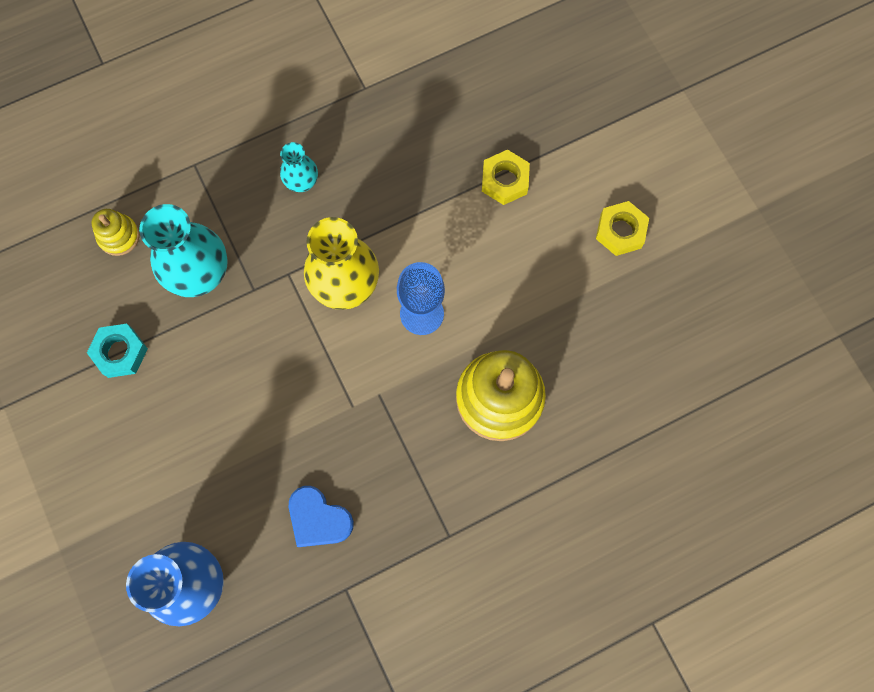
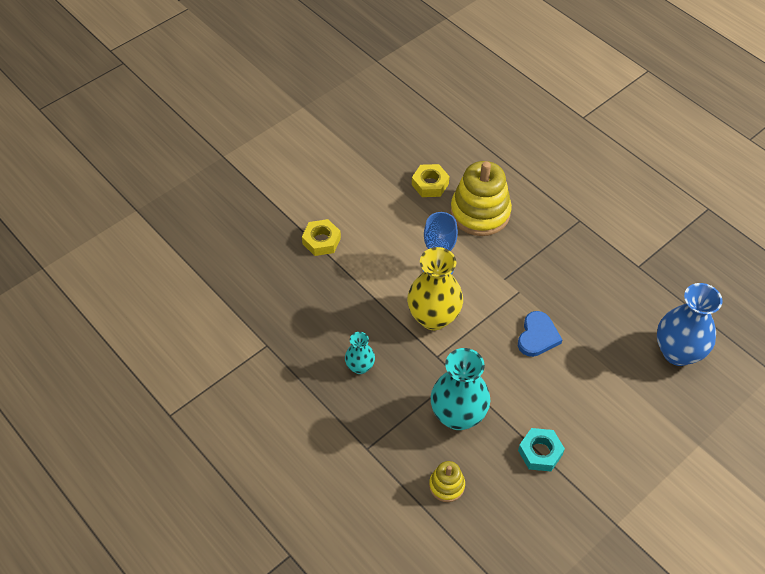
camera: 105 degrees left, 20 degrees down
blue heart [289,486,354,547] -> blue heart moved to [518,311,562,357]
yellow nut [596,201,649,256] -> yellow nut moved to [412,164,449,197]

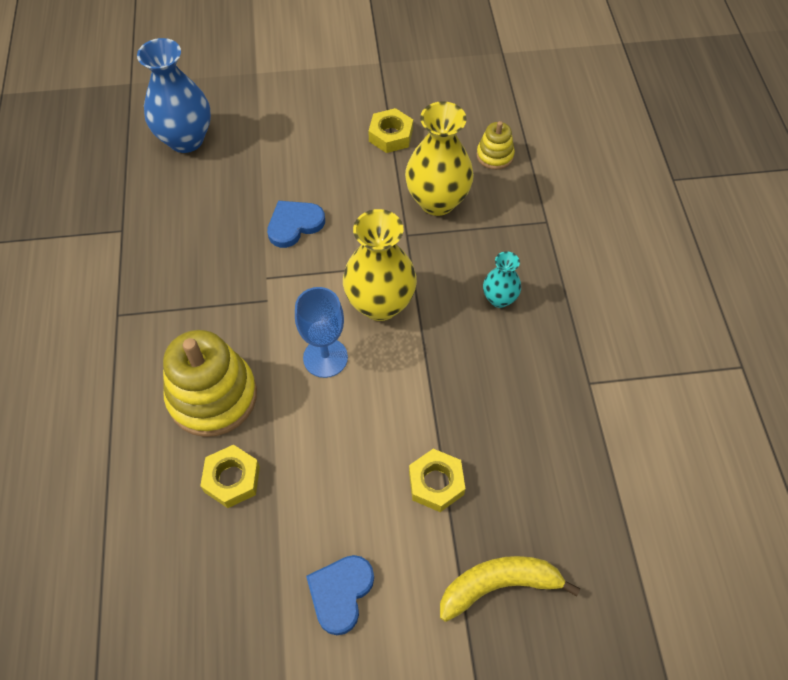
camera: 145 degrees left, 5 degrees up
turquoise vase [431,348,490,430] -> yellow vase [405,101,474,216]
turquoise nut [518,428,565,472] -> yellow nut [368,108,413,153]
none -> blue heart [306,555,374,635]
none -> yellow banana [440,556,580,622]

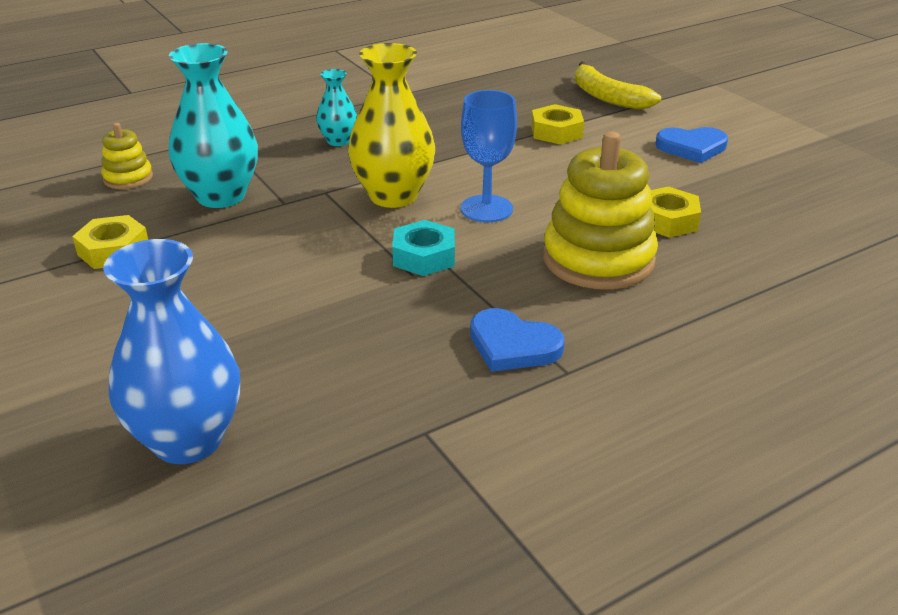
camera: 115 degrees left, 25 degrees down
blue heart [267,201,325,248] -> blue heart moved to [470,308,565,372]
yellow vase [405,101,474,216] -> turquoise vase [169,43,258,208]
none -> turquoise nut [392,220,455,276]

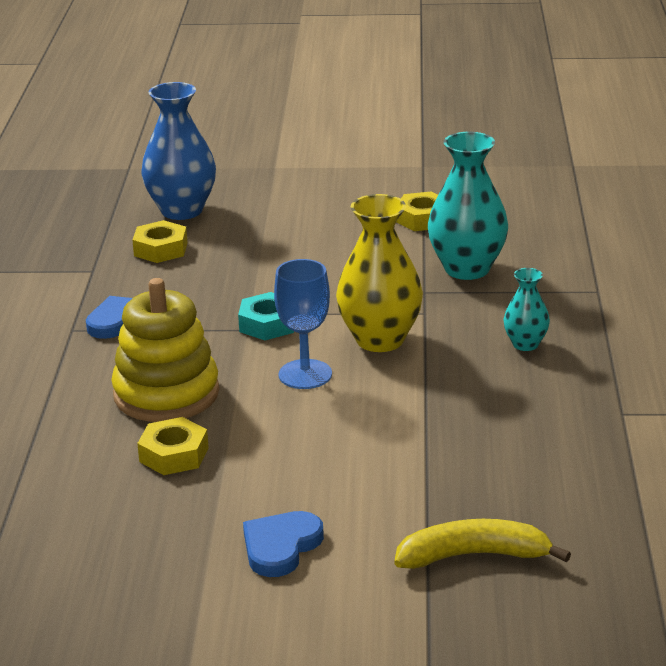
camera: 125 degrees right, 5 degrees down
yellow stacking toy [101,123,153,189] -> none
yellow nut [531,104,584,144] -> yellow nut moved to [132,220,188,263]

